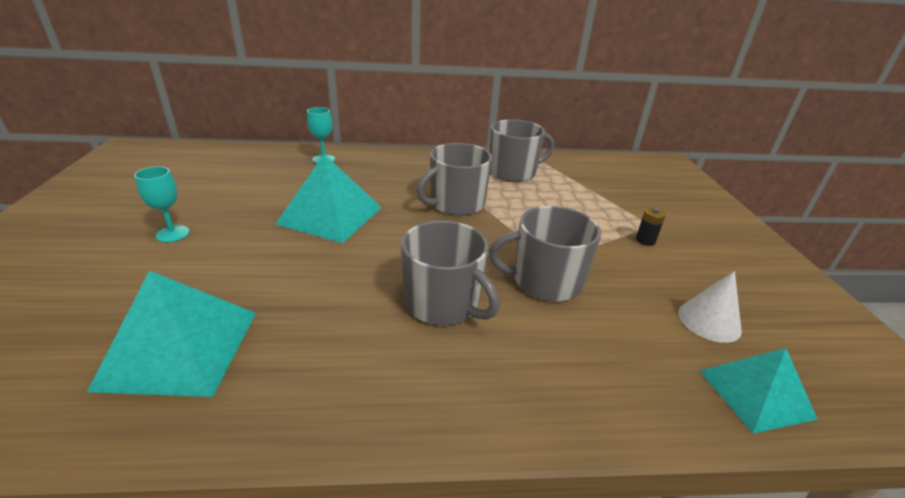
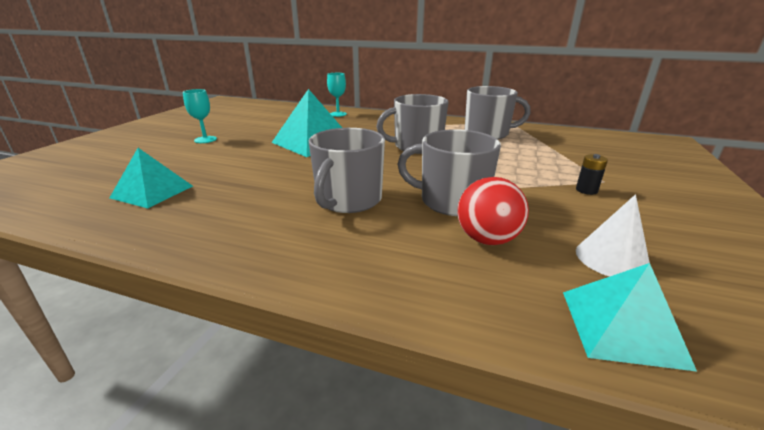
camera: 25 degrees right, 5 degrees down
turquoise pyramid [87,271,256,397] -> turquoise pyramid [110,148,193,208], size x0.66
grey mug [401,221,500,325] -> grey mug turned 45 degrees clockwise [309,128,385,213]
none -> red ball [457,177,529,245]

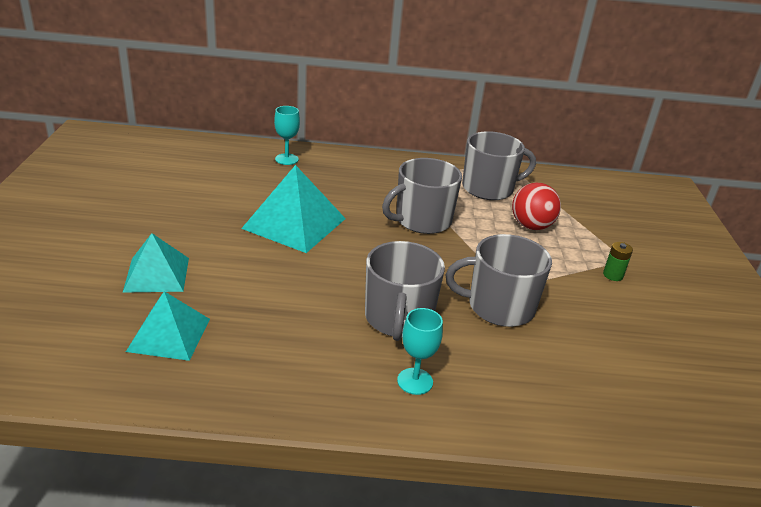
camera: 20 degrees left, 5 degrees up
turquoise goblet [183,89,217,143] -> turquoise goblet moved to [397,308,443,395]
red ball [457,177,529,245] -> red ball moved to [512,183,561,230]
turquoise pyramid [563,263,697,372] -> turquoise pyramid moved to [123,233,189,293]
black battery [576,154,608,195] -> green battery [603,242,633,281]
white cone [576,195,650,277] -> none

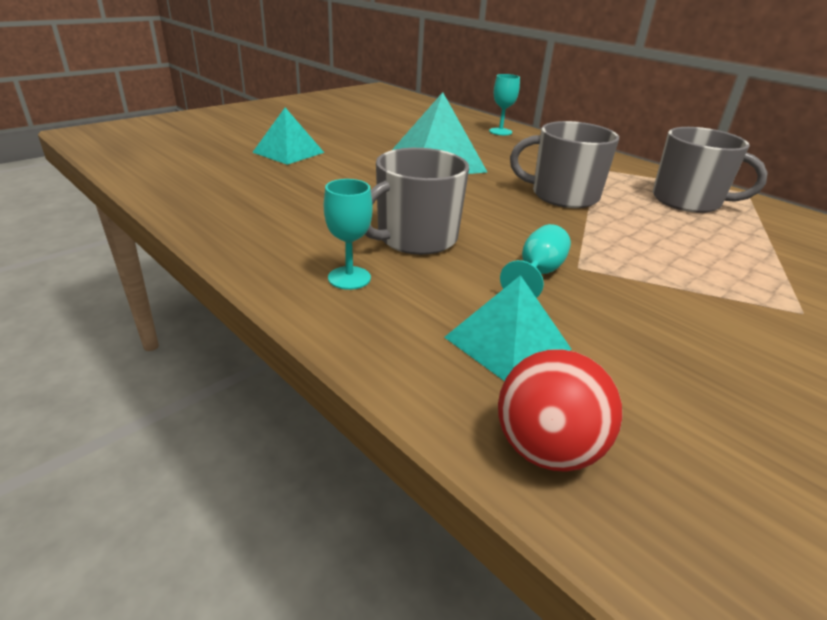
camera: 45 degrees right, 0 degrees up
turquoise pyramid [126,291,210,361] -> turquoise pyramid moved to [444,275,572,381]
grey mug [446,234,552,327] -> turquoise goblet [500,224,571,298]
red ball [512,183,561,230] -> red ball moved to [498,349,623,472]
green battery [603,242,633,281] -> none

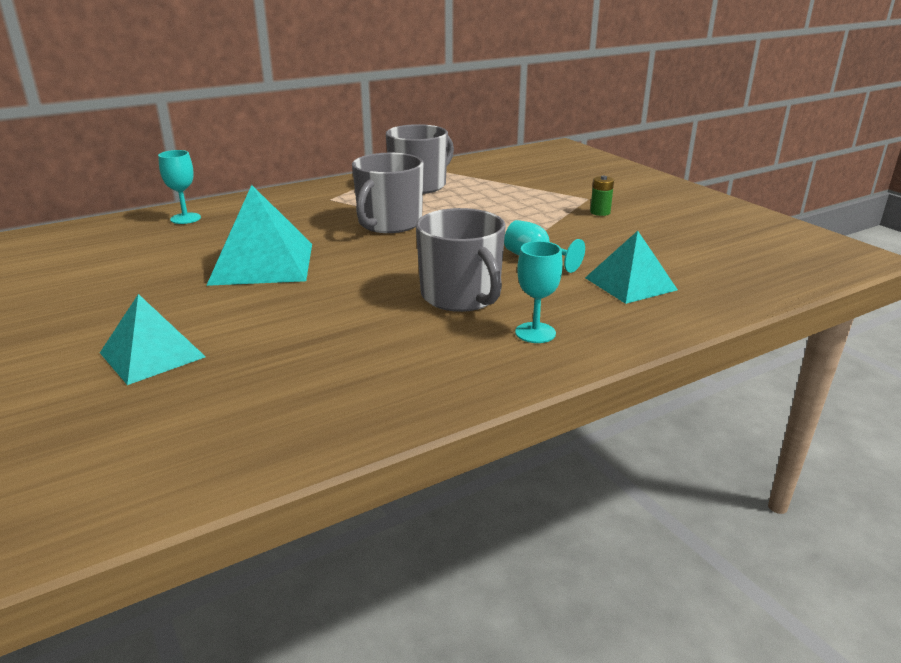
camera: 75 degrees left, 5 degrees down
red ball [498,349,623,472] -> none
none -> green battery [590,176,614,216]

